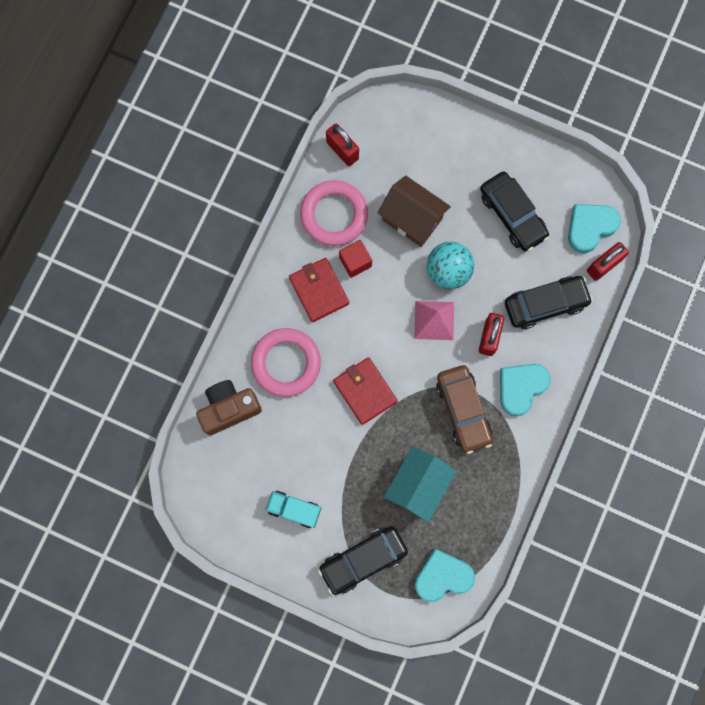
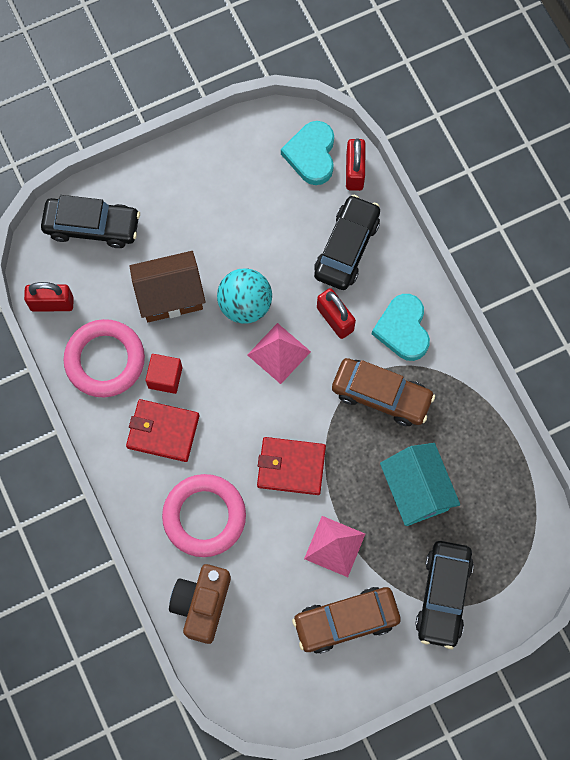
camera: 50 degrees left, 5 degrees down
turquoise truck [265,491,321,528] -> brown car [292,587,401,654]
turquoise heart [415,548,475,602] -> none
black car [480,171,549,251] -> black car moved to [41,195,140,248]
none -> pink pyramid [304,516,365,577]

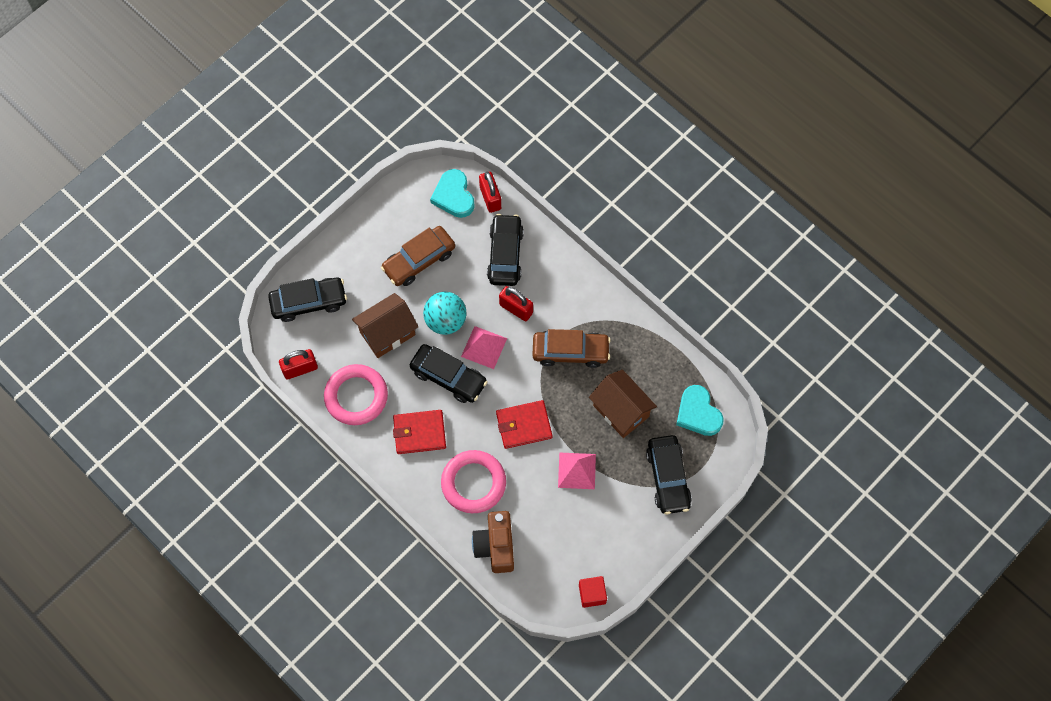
camera: 20 degrees left, 5 degrees down
red cube [145,354,182,394] -> red cube moved to [579,576,607,608]
brown car [292,587,401,654] -> brown car moved to [381,226,455,286]
turquoise heart [372,294,430,361] -> turquoise heart moved to [676,385,724,436]
turquoise house [380,443,460,526] -> brown house [589,370,657,438]
none -> black car [410,344,487,403]

